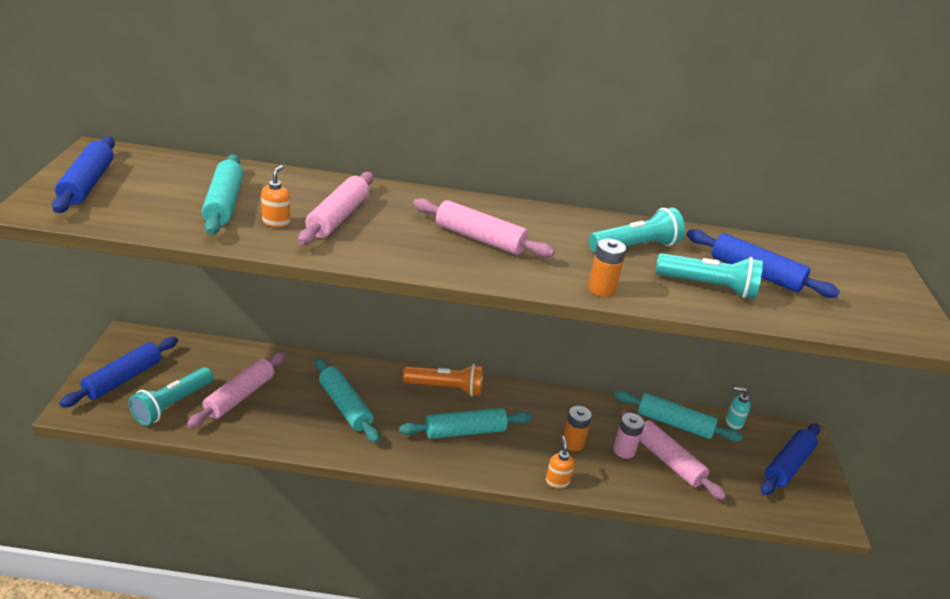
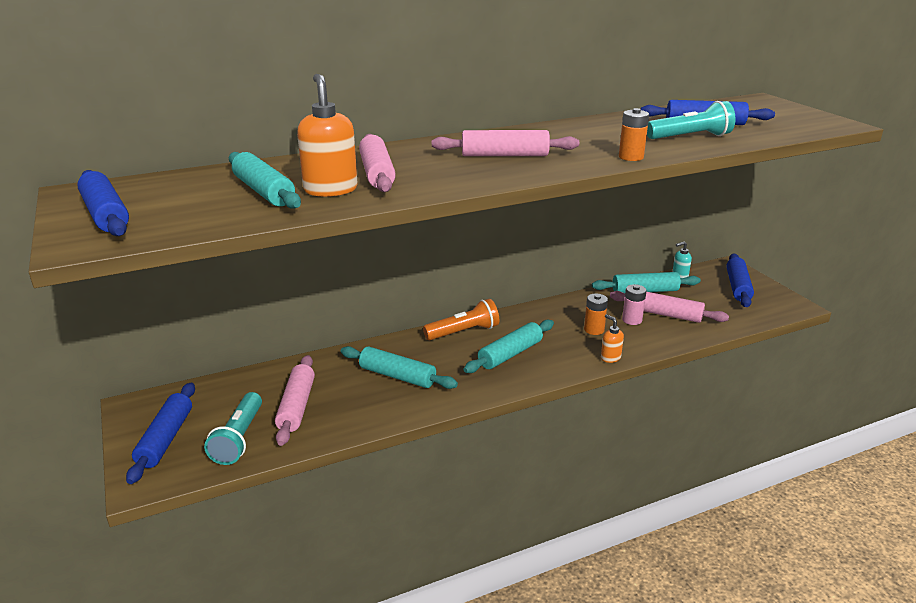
camera: 25 degrees left, 5 degrees down
orange soap dispenser [261,165,290,227] -> orange soap dispenser [297,74,358,197], size x1.87
turquoise flashlight [589,207,685,252] -> none

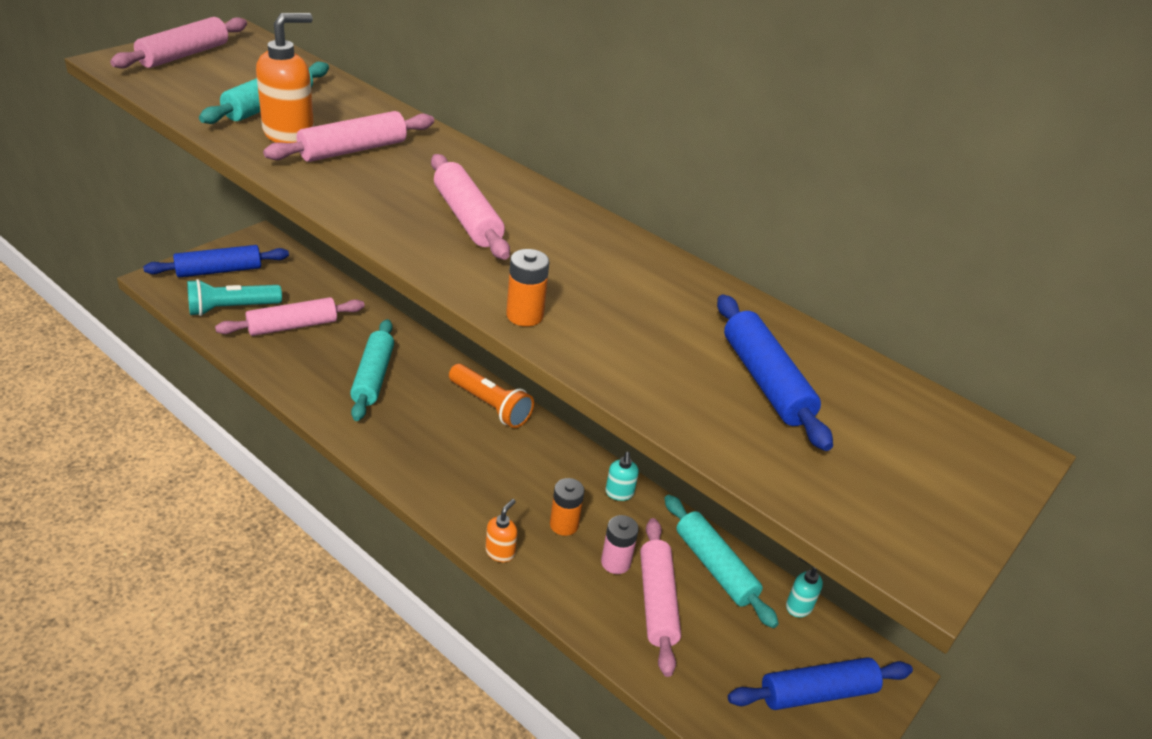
camera: 60 degrees right, 10 degrees up
blue rolling pin [77,170,129,236] -> pink rolling pin [110,17,247,69]
turquoise rolling pin [464,320,554,373] -> none
turquoise flashlight [647,101,735,139] -> none
none -> turquoise soap dispenser [605,452,639,501]

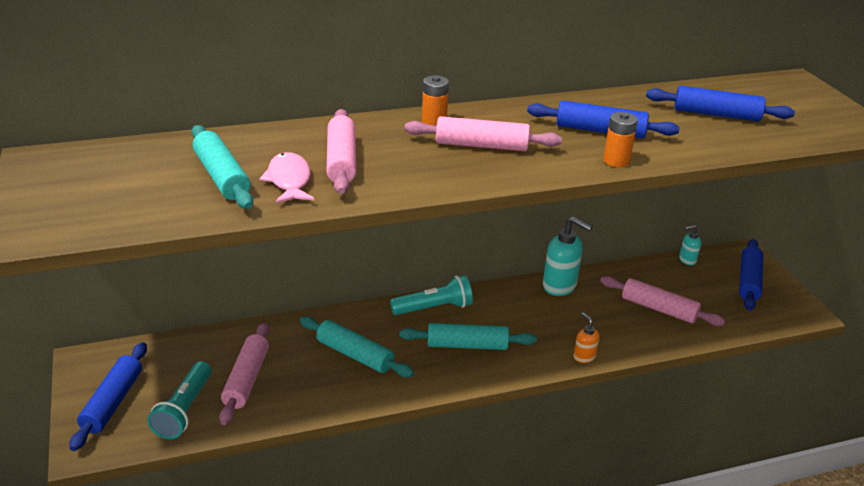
camera: 55 degrees left, 5 degrees down
pink rolling pin [110,17,247,69] -> none
orange soap dispenser [256,13,314,143] -> pink fish [260,152,314,204]
orange flashlight [449,364,534,428] -> turquoise flashlight [390,275,473,315]
orange battery [550,478,585,536] -> orange battery moved to [422,76,449,126]
pink battery [601,515,639,574] -> none
turquoise soap dispenser [605,452,639,501] -> turquoise soap dispenser [543,216,593,296], size x1.87
turquoise rolling pin [664,495,779,628] -> turquoise rolling pin moved to [400,323,537,350]
none -> blue rolling pin [527,101,680,138]

